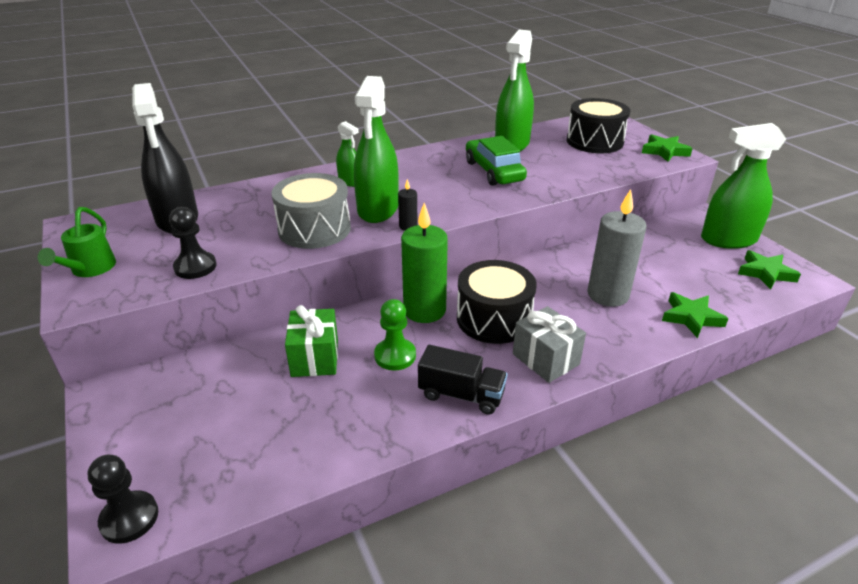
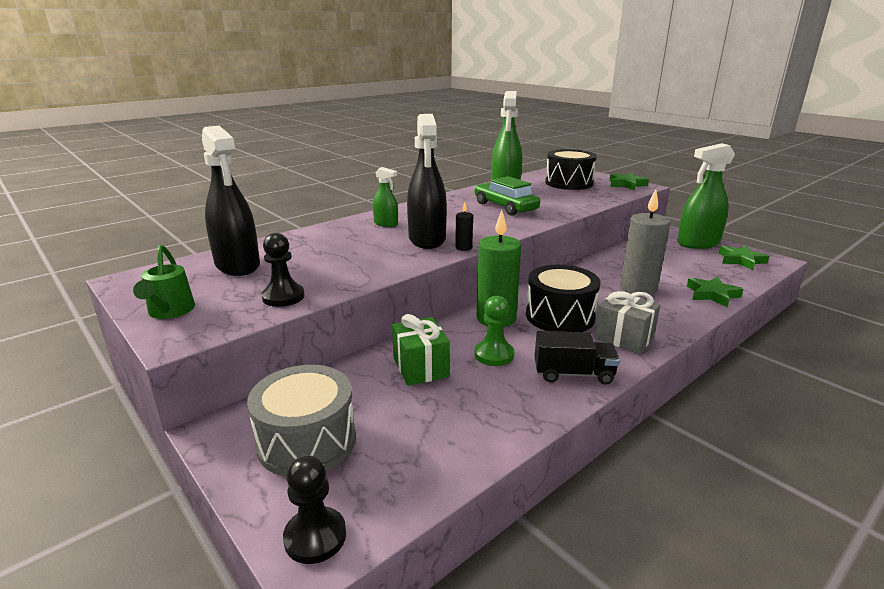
camera: 15 degrees left, 10 degrees down
grey drum [272,173,351,249] -> grey drum moved to [247,365,356,477]
green spray bottle [354,76,399,223] -> black spray bottle [407,114,447,249]

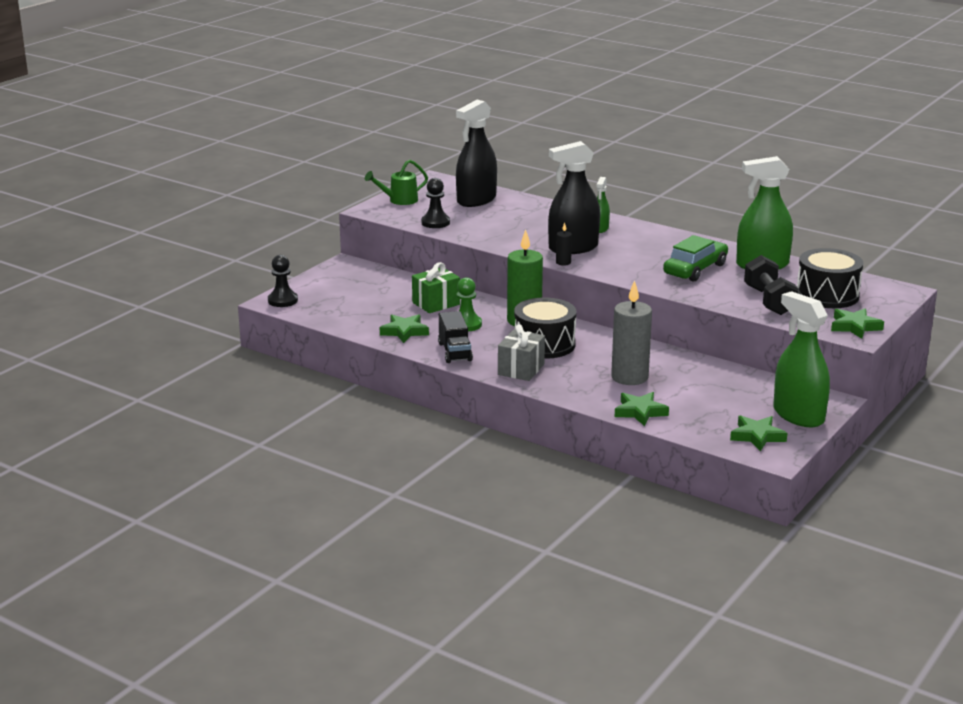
camera: 75 degrees right, 0 degrees up
grey drum [247,365,356,477] -> none
none -> green star [380,314,429,343]
none -> black dumbbell [744,255,799,315]

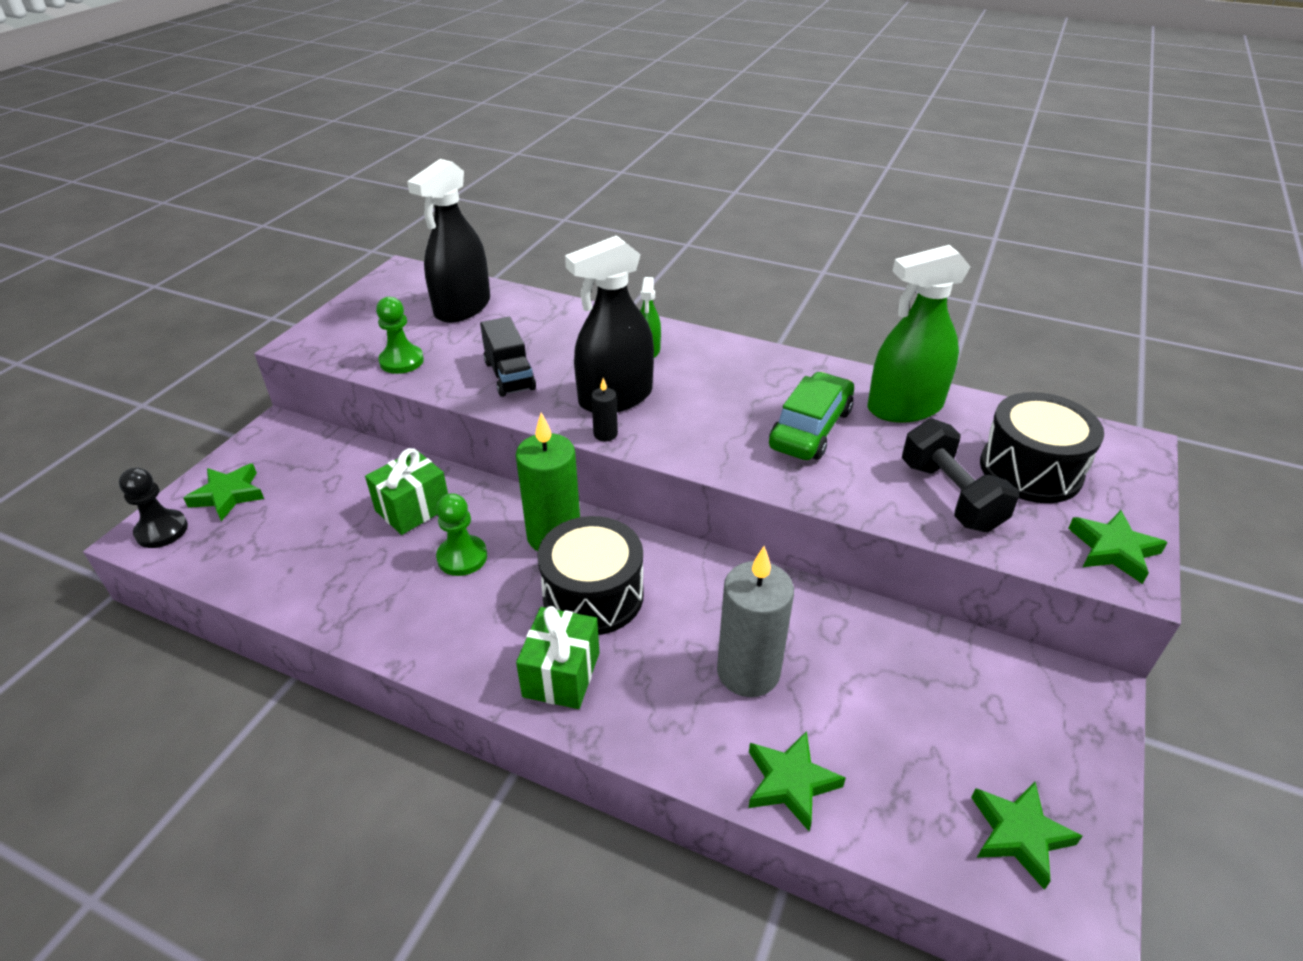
camera: 10 degrees left, 15 degrees up
green watering can [365,160,428,205] -> none
green star [380,314,429,343] -> green star moved to [184,463,264,521]
black pawn [421,178,450,228] -> green pawn [376,297,424,374]
black truck [438,311,473,363] -> black truck moved to [480,317,536,397]
grey gift [498,324,545,381] -> green gift [516,606,599,709]
green spray bottle [773,291,830,427] -> none

